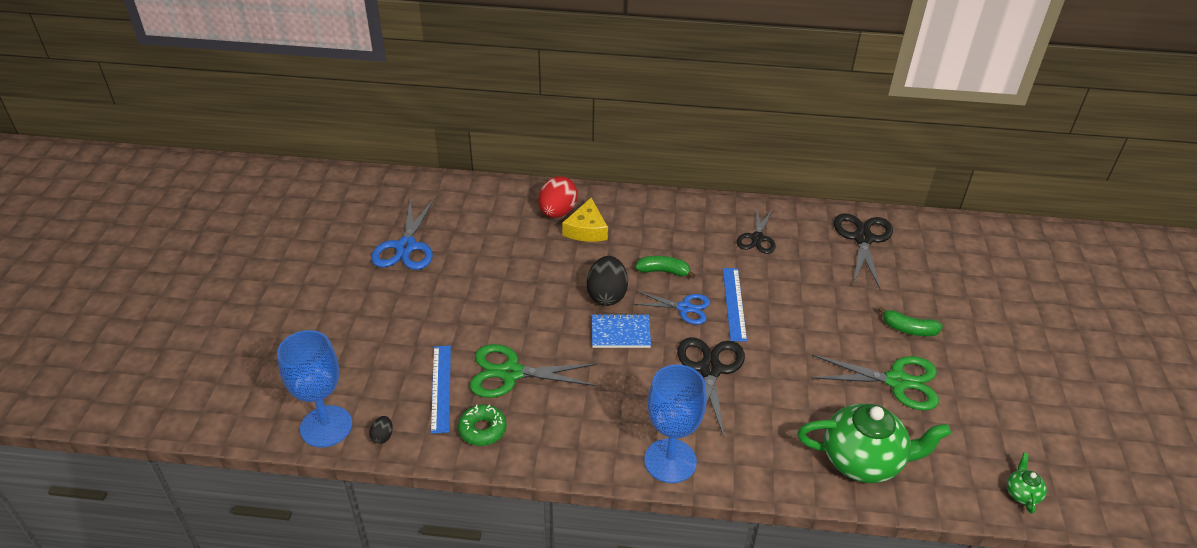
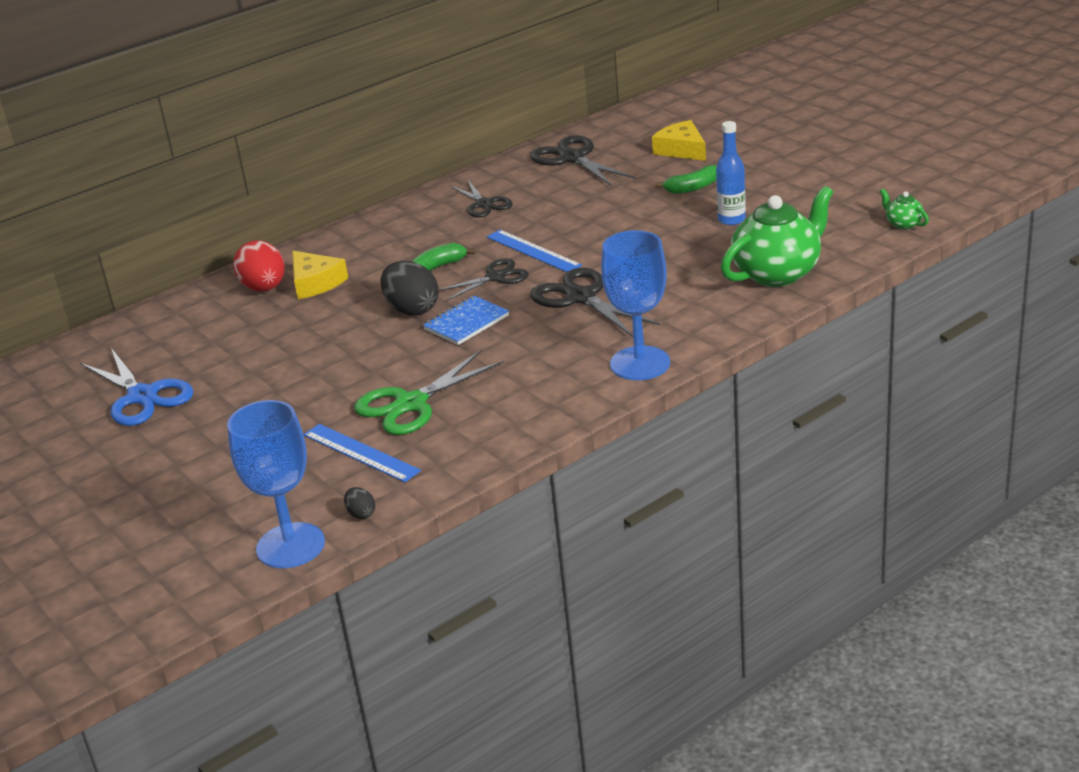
camera: 40 degrees left, 10 degrees down
green donut [458,404,506,446] -> none
blue scissors [634,291,710,325] -> black scissors [439,259,529,301]
green scissors [811,355,939,411] -> blue bottle [716,121,746,225]
none -> yellow cheese [652,120,706,161]

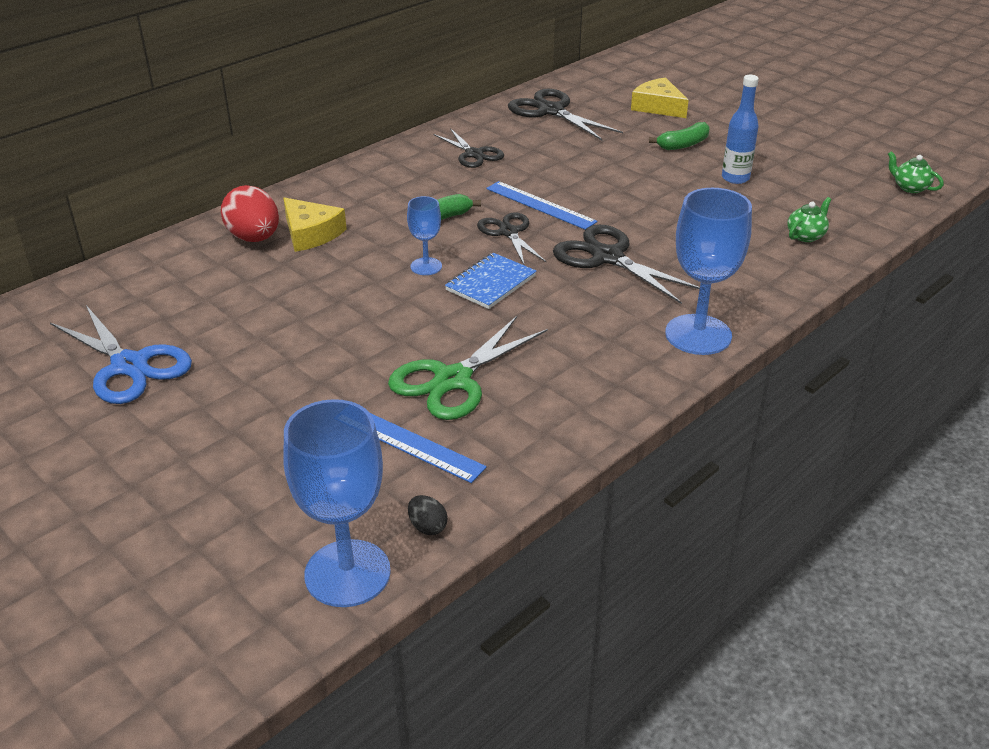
camera: 10 degrees left, 5 degrees up
black egg [381,261,439,315] -> blue goblet [407,196,442,275]
black scissors [439,259,529,301] -> black scissors turned 75 degrees counterclockwise [477,212,547,265]
green teapot [721,186,833,287] -> green teapot [787,197,832,242], size x0.43

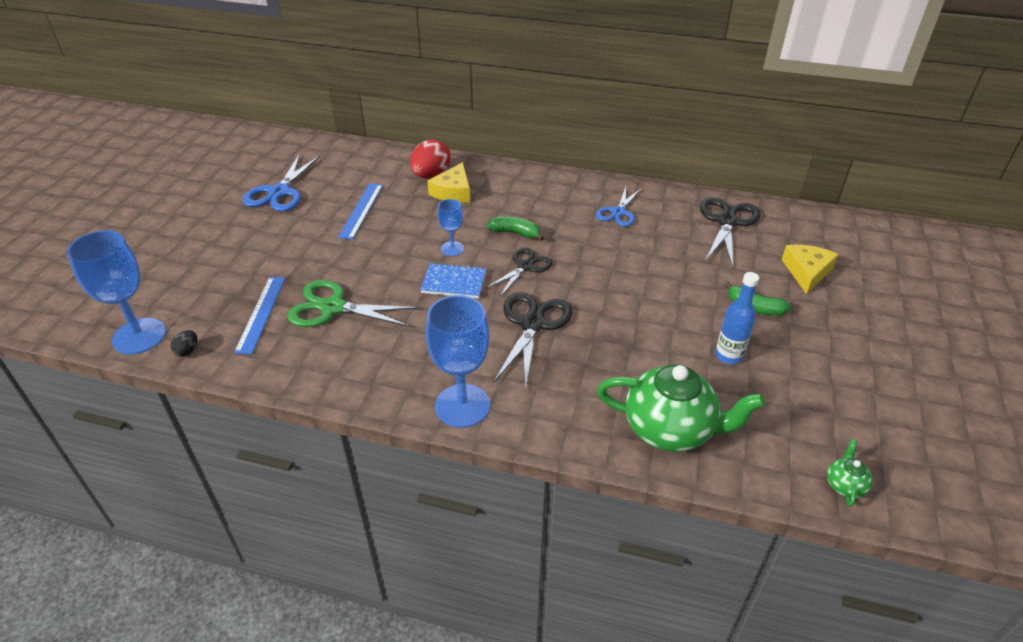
camera: 60 degrees right, 5 degrees up
black scissors [434,128,504,168] -> blue scissors [596,187,642,226]
blue ruler [486,181,597,230] -> blue ruler moved to [338,183,383,240]
green teapot [787,197,832,242] -> green teapot [597,364,765,452], size x2.31

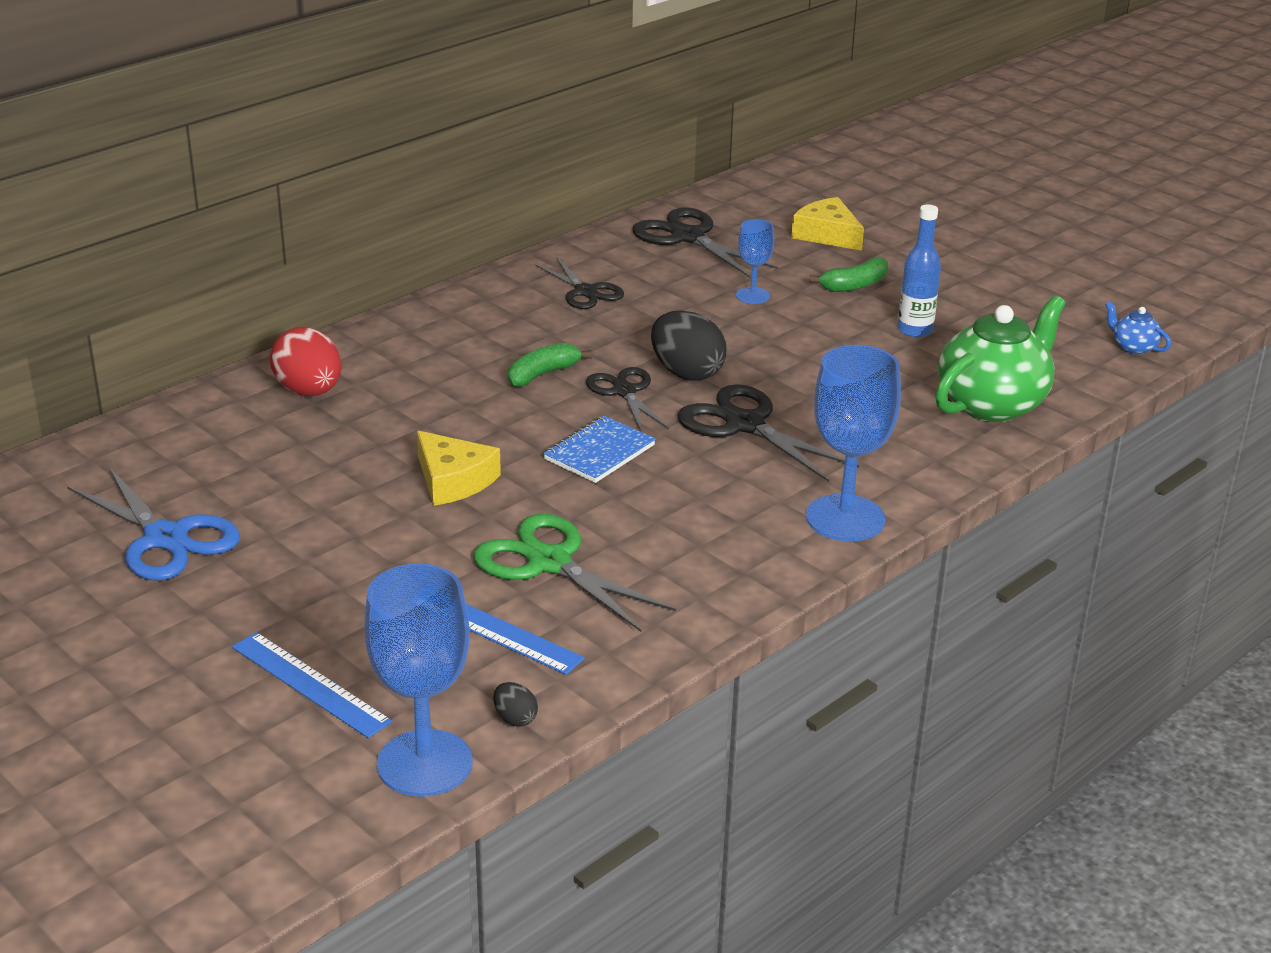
camera: 60 degrees left, 10 degrees down
green scissors [287,280,420,327] -> green scissors turned 90 degrees clockwise [473,514,676,632]
blue ruler [338,183,383,240] -> blue ruler moved to [232,632,393,738]
yellow cheese [427,162,470,202] -> yellow cheese moved to [417,431,501,506]
blue goblet [438,199,464,256] -> blue goblet moved to [736,219,774,304]
blue scissors [596,187,642,226] -> black scissors [535,257,624,309]
green teapot [827,439,873,507] -> blue teapot [1105,301,1171,354]
none -> black egg [651,310,727,381]

